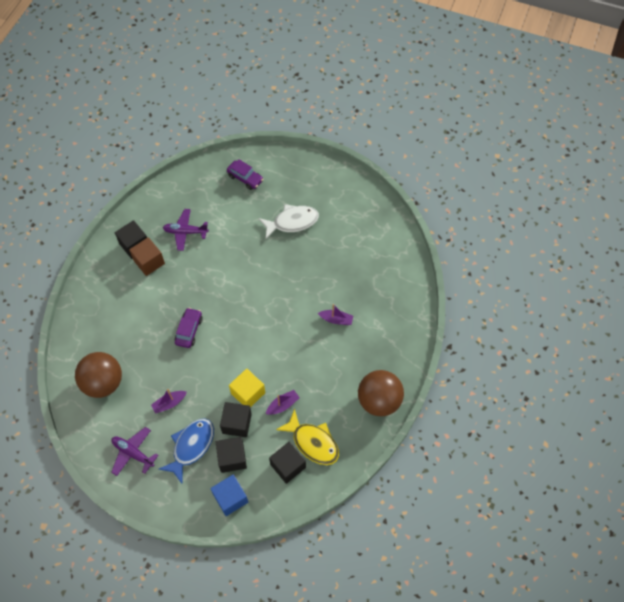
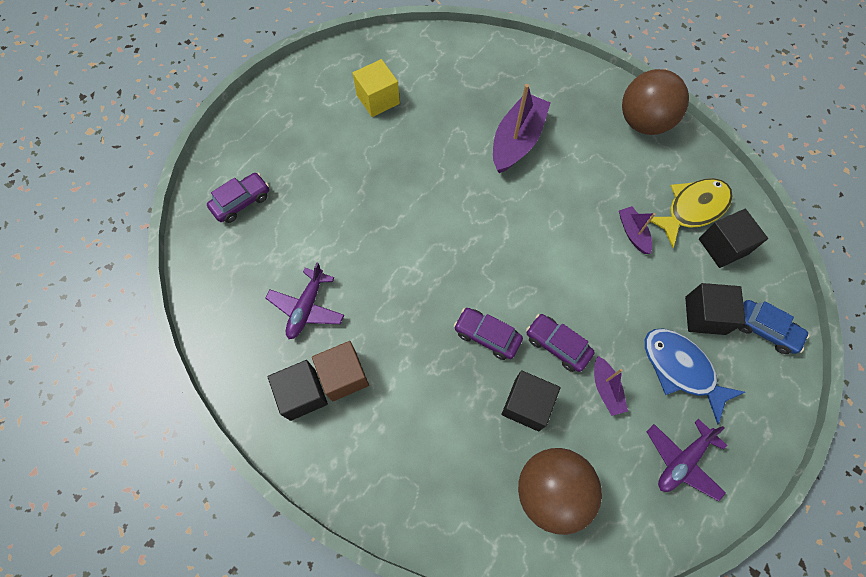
camera: 75 degrees left, 5 degrees up
blue cube [210,474,248,516] -> blue car [738,300,810,354]
black cube [220,402,252,437] -> black cube moved to [502,370,560,431]
yellow cube [229,369,265,407] -> yellow cube moved to [353,59,400,117]
white fish [259,204,319,239] -> none
purple boat [318,304,353,325] -> purple boat [493,84,550,173], size x1.92
none -> purple car [526,314,594,372]

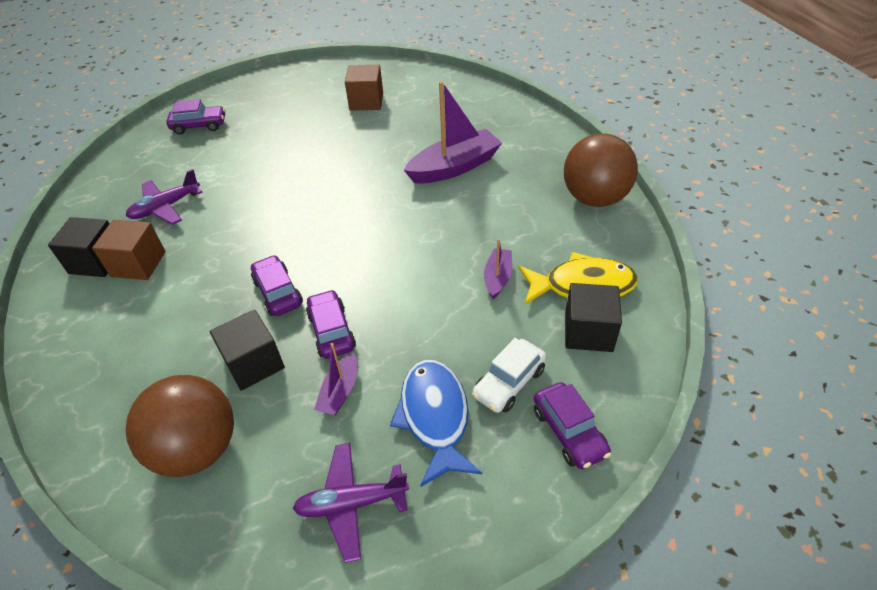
camera: 35 degrees right, 20 degrees down
yellow cube [353,59,400,117] -> brown cube [345,65,383,111]
black cube [685,283,746,335] -> white car [472,338,547,413]
blue car [738,300,810,354] -> purple car [534,382,611,469]

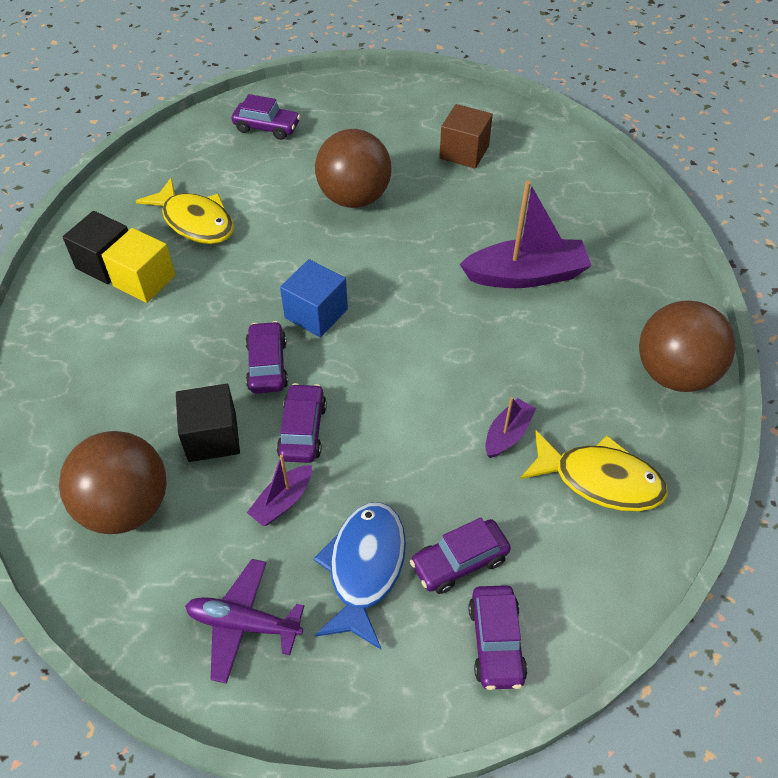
camera: 20 degrees right, 5 degrees up
brown cube [92,220,166,280] -> yellow cube [102,228,176,303]
purple plane [126,169,203,225] -> yellow fish [136,178,234,244]
white car [472,338,547,413] -> purple car [410,518,511,594]
black cube [565,283,622,352] -> none
none -> blue cube [280,259,348,337]
none -> brown ball [315,129,391,208]

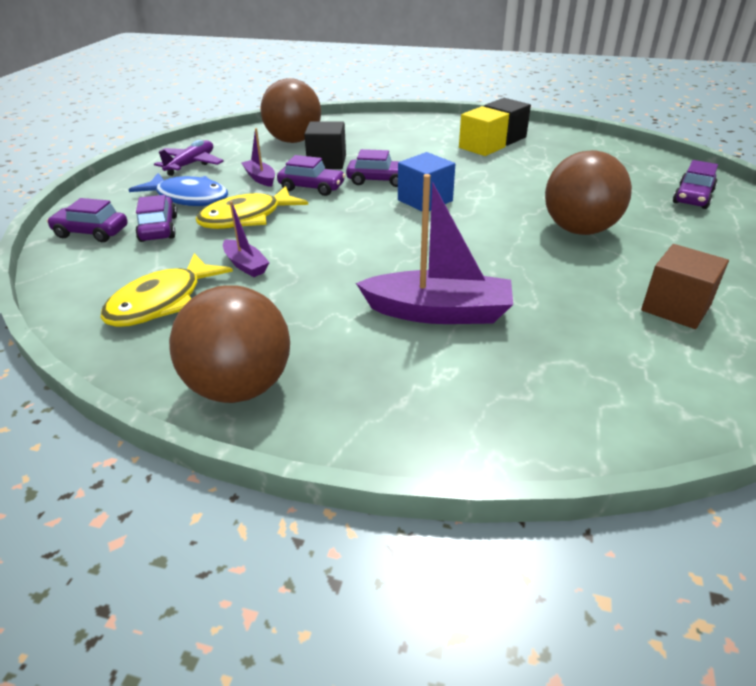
camera: 105 degrees right, 15 degrees down
yellow fish [136,178,234,244] -> yellow fish moved to [196,186,308,229]
purple boat [459,180,592,288] -> purple boat turned 90 degrees counterclockwise [356,174,513,324]

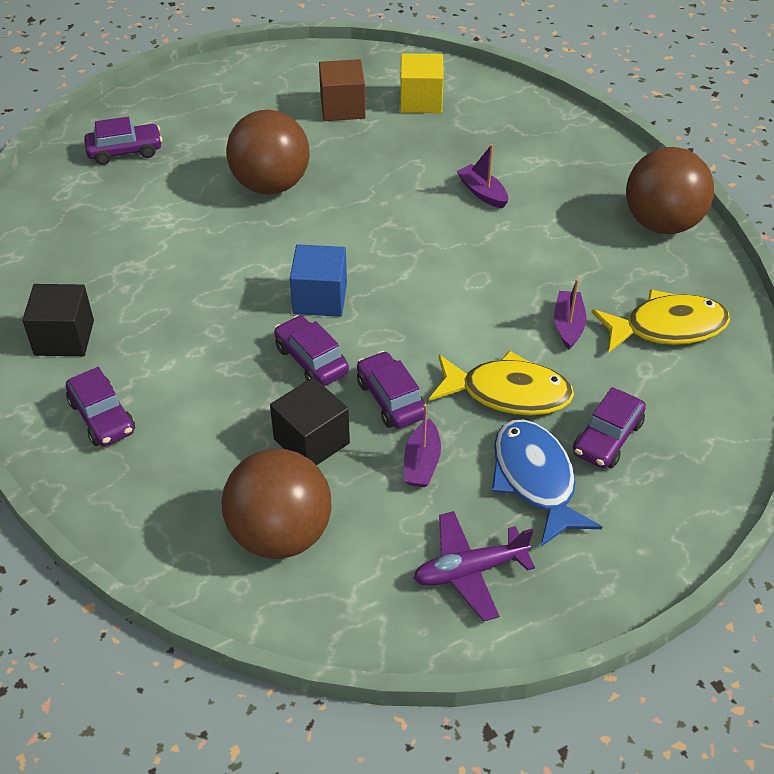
camera: 135 degrees left, 10 degrees up
purple car [47,198,128,242] -> purple car moved to [66,367,135,446]
purple boat [356,174,513,324] -> purple boat [457,144,508,209], size x0.52
yellow cube [459,106,509,156] -> yellow cube moved to [400,53,444,113]

